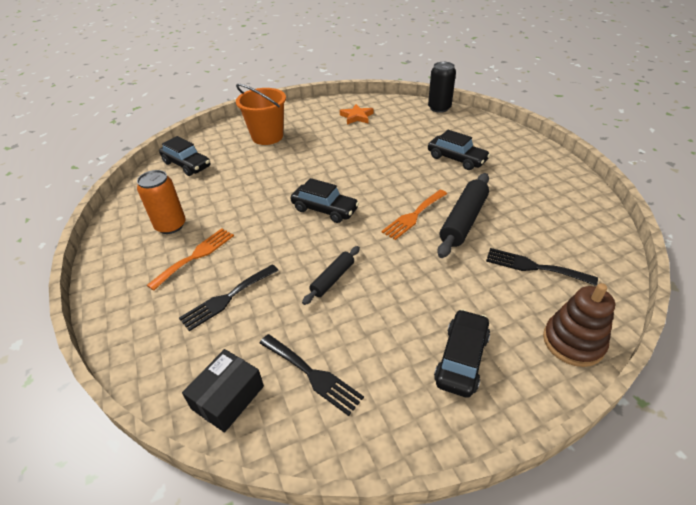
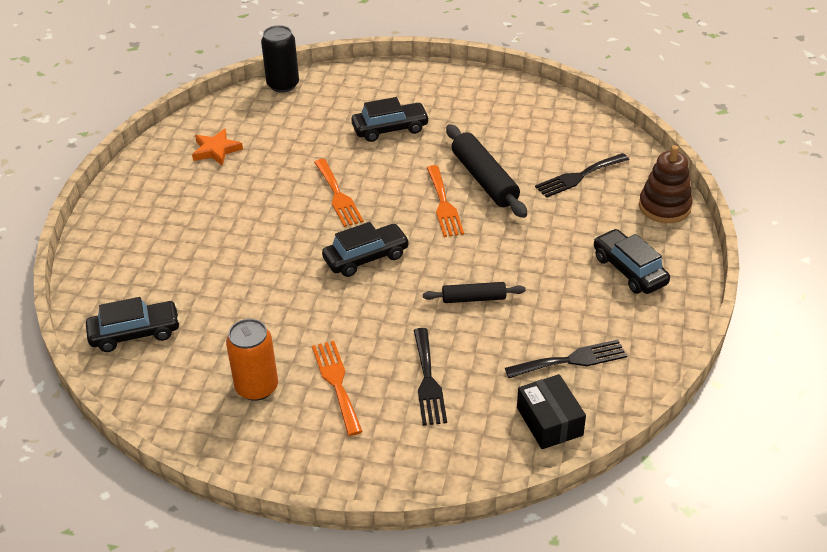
camera: 55 degrees left, 0 degrees up
orange bucket [236,84,286,145] -> none
black rolling pin [302,246,360,305] -> black rolling pin turned 75 degrees counterclockwise [423,282,526,303]
none -> orange fork [314,159,364,227]

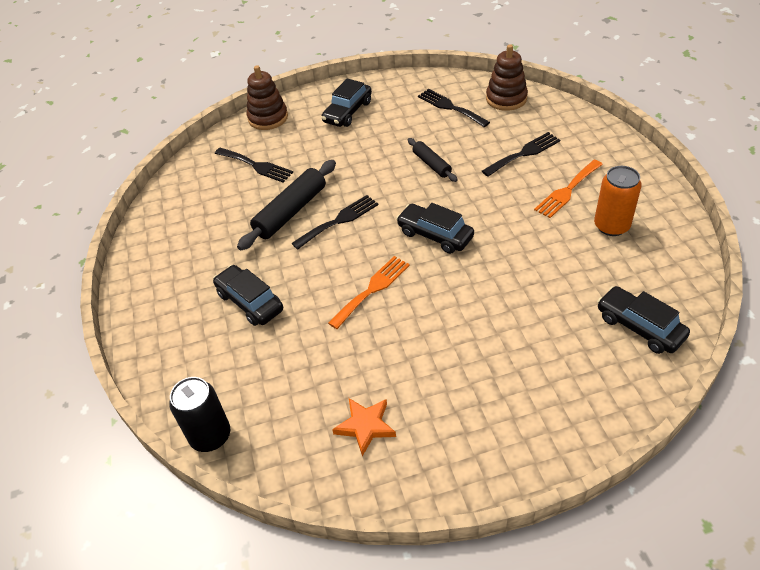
camera: 115 degrees left, 5 degrees up
orange fork [427,165,464,237] -> black fork [291,195,379,250]
black box [517,374,586,449] -> brown stacking toy [486,44,528,111]

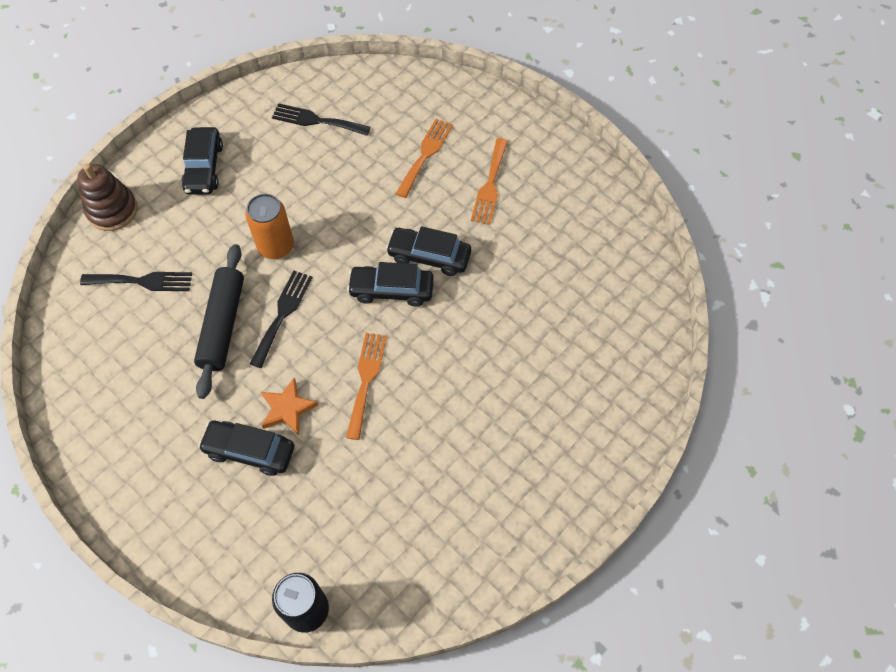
camera: 35 degrees left, 15 degrees up
orange star [332,398,396,456] -> orange star moved to [261,378,318,435]
black rolling pin [408,138,458,182] -> none
black fork [482,132,560,177] -> orange fork [395,119,453,198]
brown stacking toy [486,44,528,111] -> none
orange can [594,166,642,236] -> orange can moved to [246,194,294,259]
black car [597,286,690,354] -> black car moved to [386,226,471,276]

